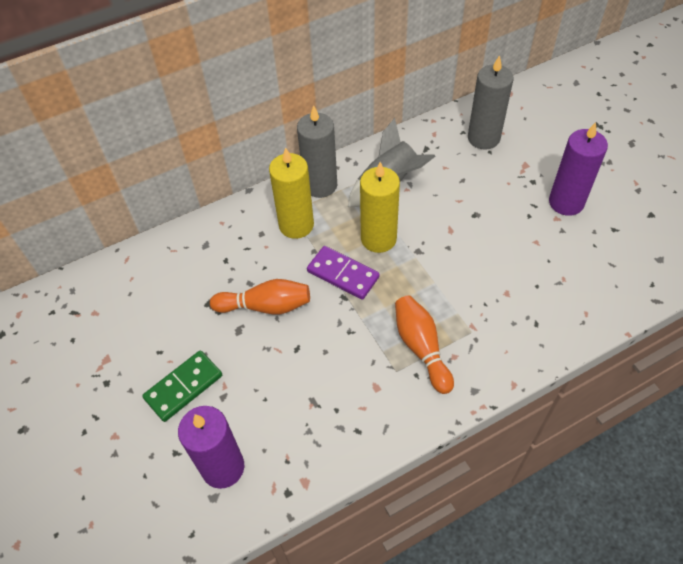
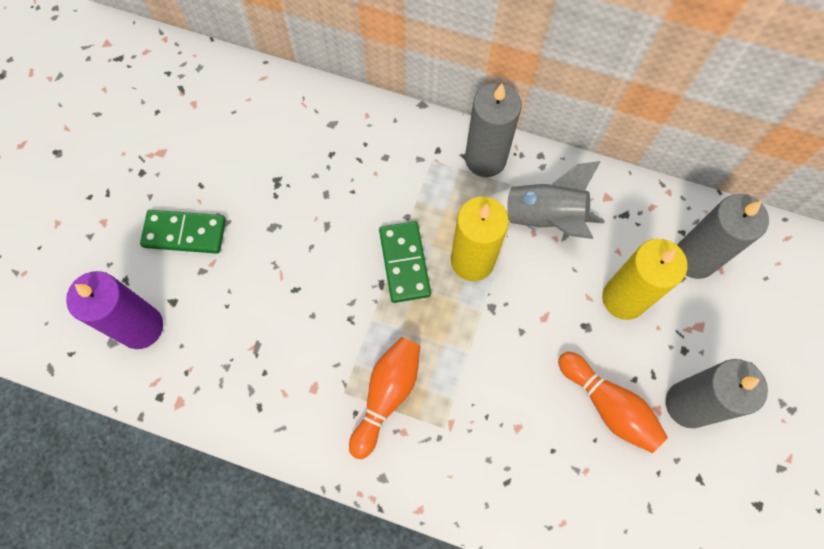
camera: 45 degrees right, 15 degrees up
orange bowling pin [210,279,310,315] -> orange bowling pin moved to [558,352,668,453]
yellow candle [269,147,314,239] -> yellow candle moved to [602,239,687,320]
purple domino [307,246,380,300] -> green domino [379,221,431,303]
purple candle [549,122,608,216] -> grey candle [666,359,768,428]

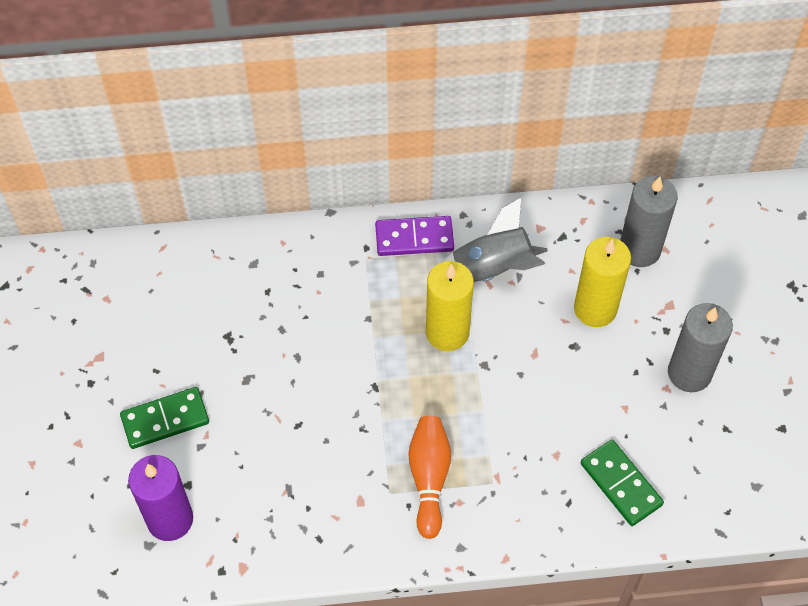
camera: 25 degrees left, 10 degrees down
green domino [379,221,431,303] -> green domino moved to [581,440,664,526]
grey candle [465,83,522,177] -> purple domino [375,216,454,256]
orange bowling pin [558,352,668,453] -> none

